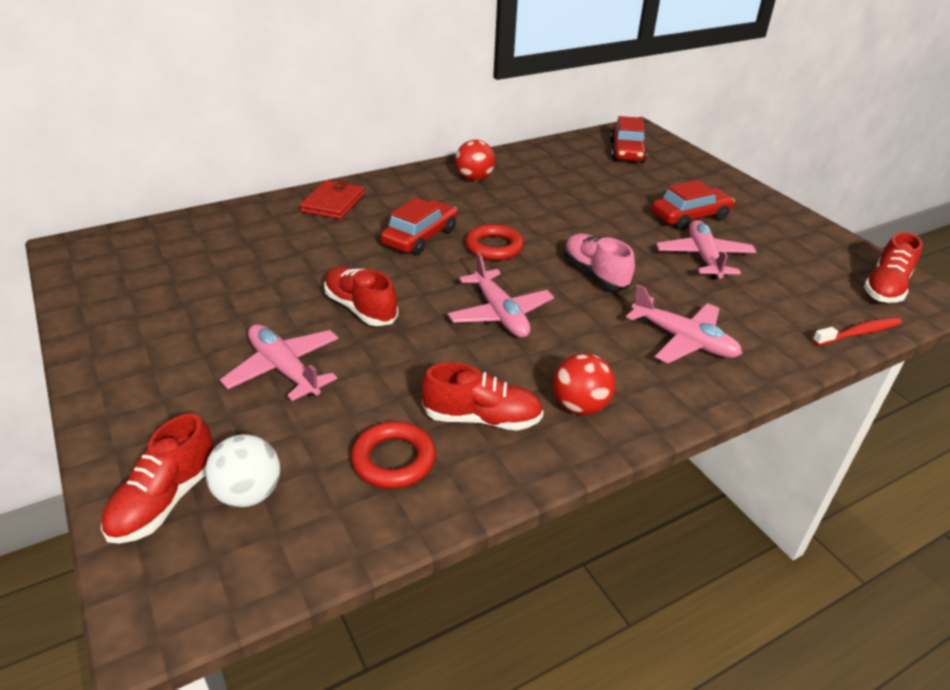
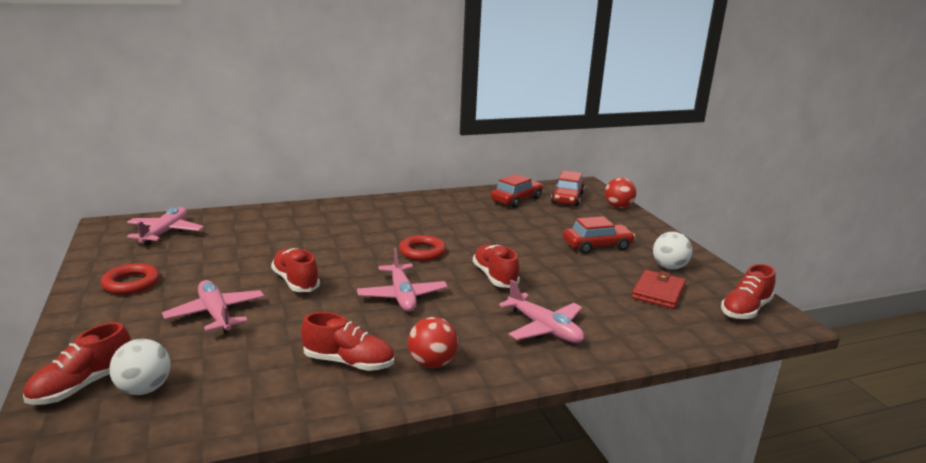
camera: 10 degrees right, 15 degrees down
red wallet [300,180,365,219] -> red wallet moved to [632,270,686,309]
red ring [351,421,436,489] -> red ring moved to [101,263,160,295]
red car [381,198,458,255] -> red car moved to [491,174,543,208]
red ball [455,140,495,181] -> red ball moved to [605,177,636,208]
pink shoe [564,234,635,290] -> red shoe [473,244,520,288]
pink plane [656,220,756,280] -> pink plane moved to [127,207,204,245]
red toothbrush [812,317,902,346] -> none
none -> white ball [653,232,692,269]

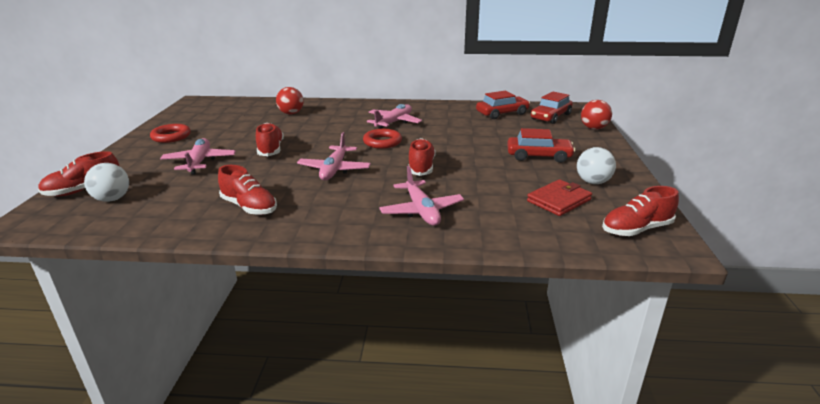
camera: 25 degrees right, 5 degrees up
pink plane [127,207,204,245] -> pink plane moved to [367,104,422,129]
red ball [408,317,458,368] -> red ball moved to [276,87,304,115]

